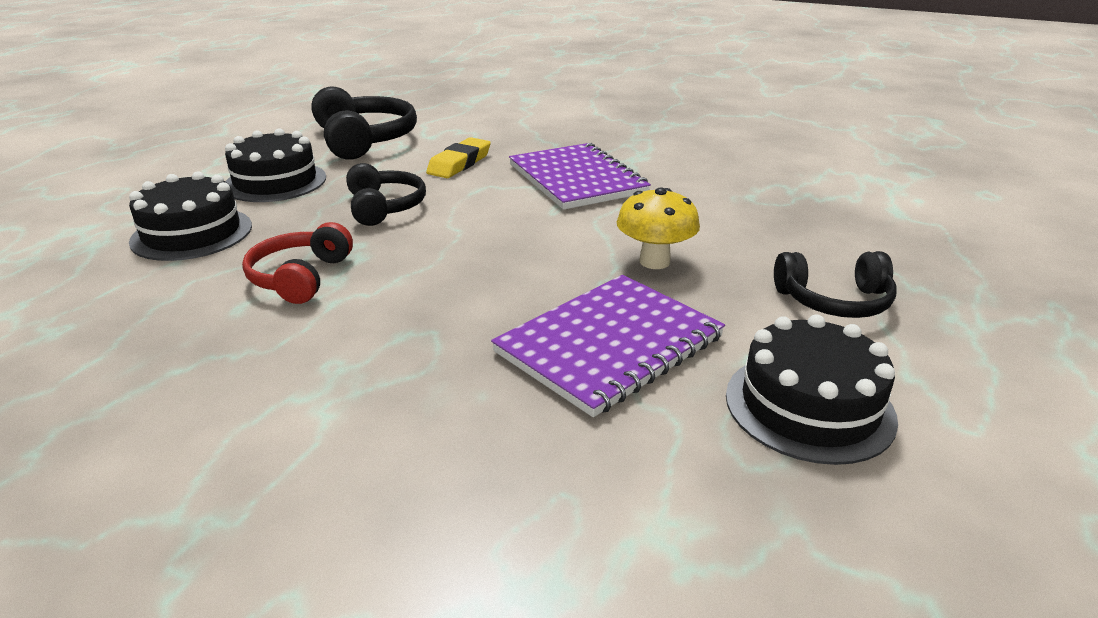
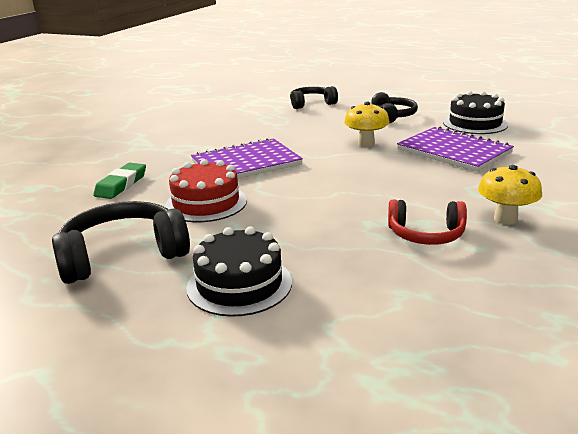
camera: 90 degrees left, 5 degrees down
black cake [129,171,252,261] -> none
black headphones [346,163,426,226] -> black headphones moved to [290,86,338,109]
yellow eraser [426,137,491,178] -> red cake [165,159,247,222]
none -> green eraser [93,163,146,199]
none -> yellow mushroom [478,165,542,225]

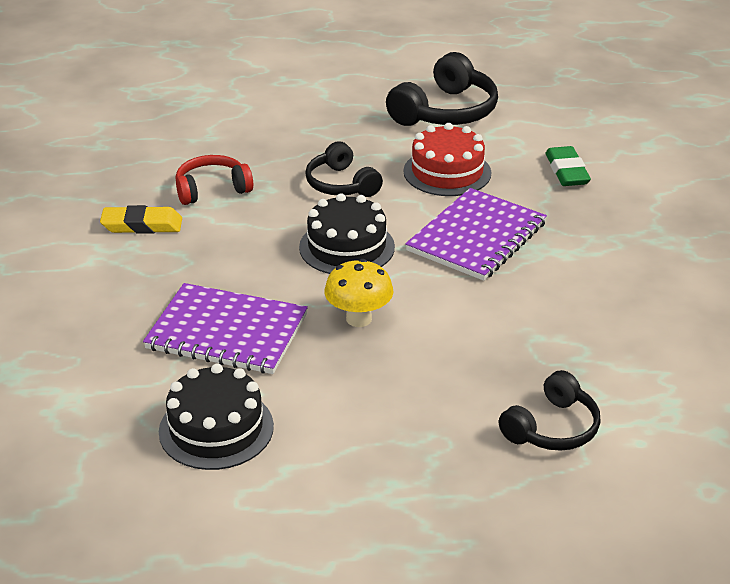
camera: 150 degrees right, 10 degrees up
black cake [187,227,292,317] -> black cake moved to [299,193,395,274]
black headphones [371,92,418,123] -> black headphones moved to [305,141,383,197]
yellow mushroom [478,165,542,225] -> yellow eraser [100,205,182,234]

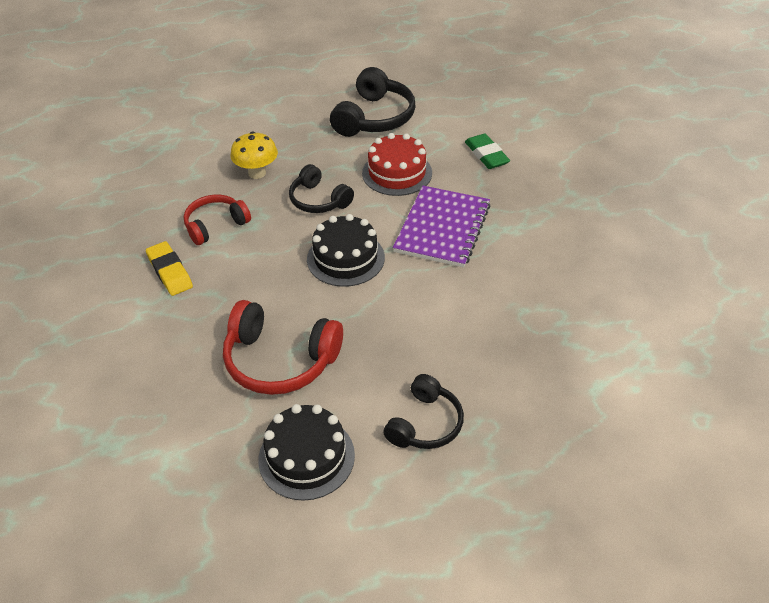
camera: 15 degrees left, 10 degrees up
yellow eraser [100,205,182,234] -> yellow eraser turned 75 degrees clockwise [146,241,193,296]
purple notebook [143,283,308,374] -> red headphones [223,300,343,395]
yellow mushroom [324,259,393,327] -> yellow mushroom moved to [231,131,278,179]
black headphones [499,370,601,451] -> black headphones moved to [383,374,464,449]

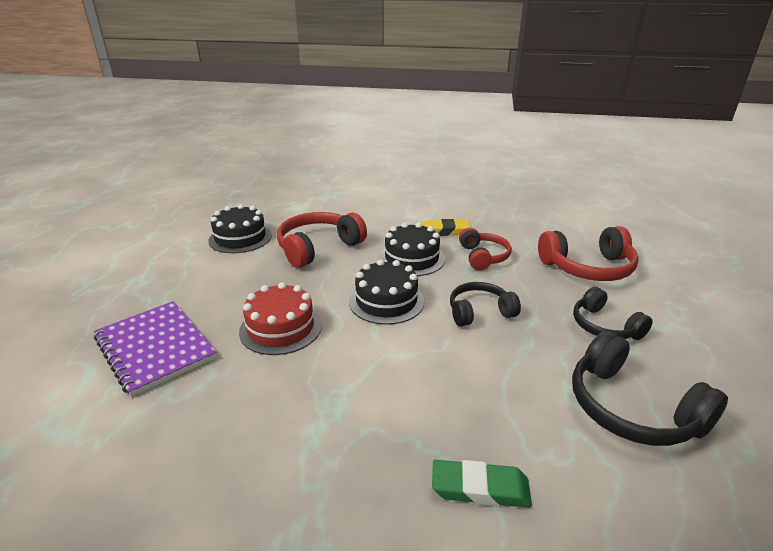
camera: 120 degrees right, 15 degrees down
yellow mushroom [231,131,278,179] -> none
red cake [362,133,432,196] -> red cake moved to [239,282,322,355]
black headphones [383,374,464,449] -> black headphones moved to [573,287,653,340]
purple notebook [393,186,491,268] -> purple notebook moved to [94,301,217,397]
none -> black cake [379,223,445,276]
none -> red headphones [538,226,639,281]

